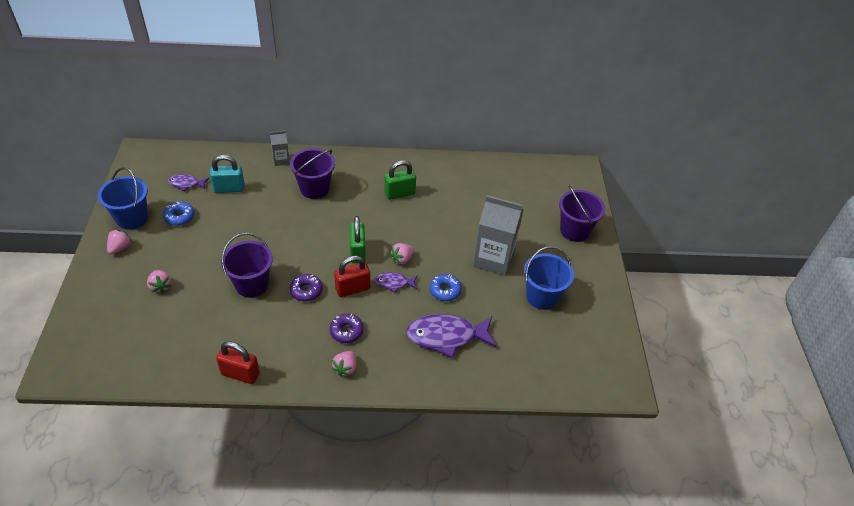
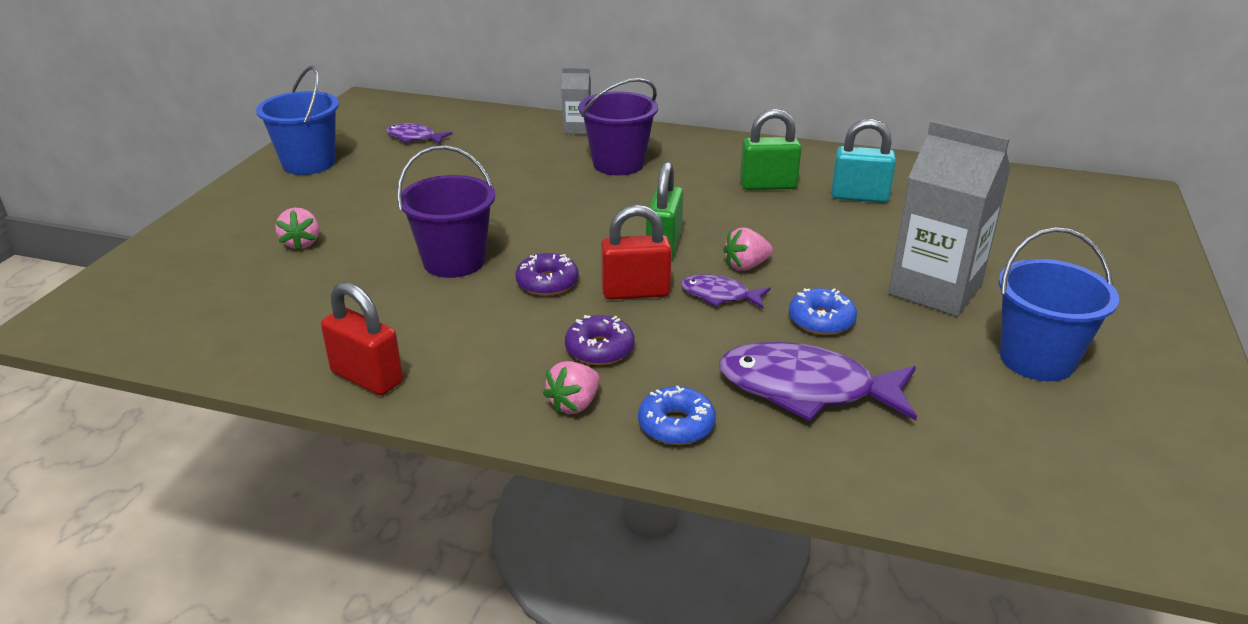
camera: 20 degrees right, 15 degrees down
pink strawberry [107,229,132,254] -> none
blue donut [163,202,194,226] -> blue donut moved to [638,386,716,445]
turquoise padlock [210,155,245,193] -> turquoise padlock moved to [832,119,896,203]
purple bucket [559,186,605,242] -> none

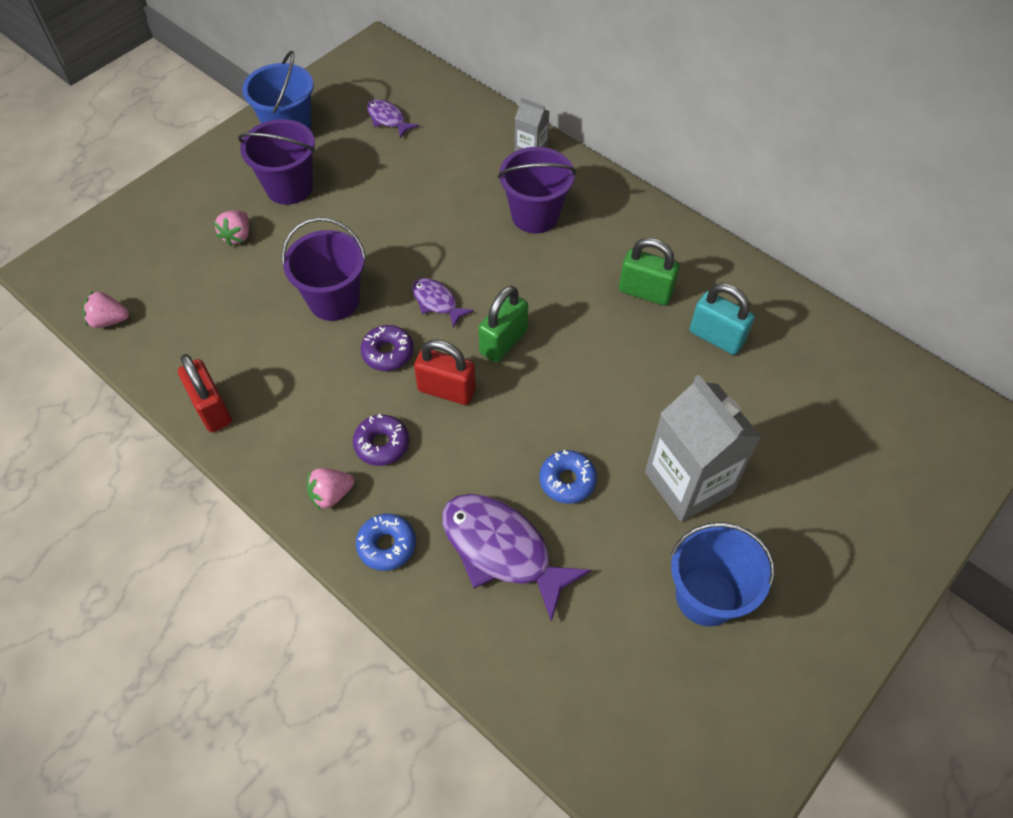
camera: 25 degrees right, 25 degrees up
purple fish [681,274,771,308] -> purple fish moved to [412,278,474,328]
pink strawberry [723,228,773,271] -> pink strawberry moved to [83,291,129,328]
none -> purple bucket [238,119,315,205]

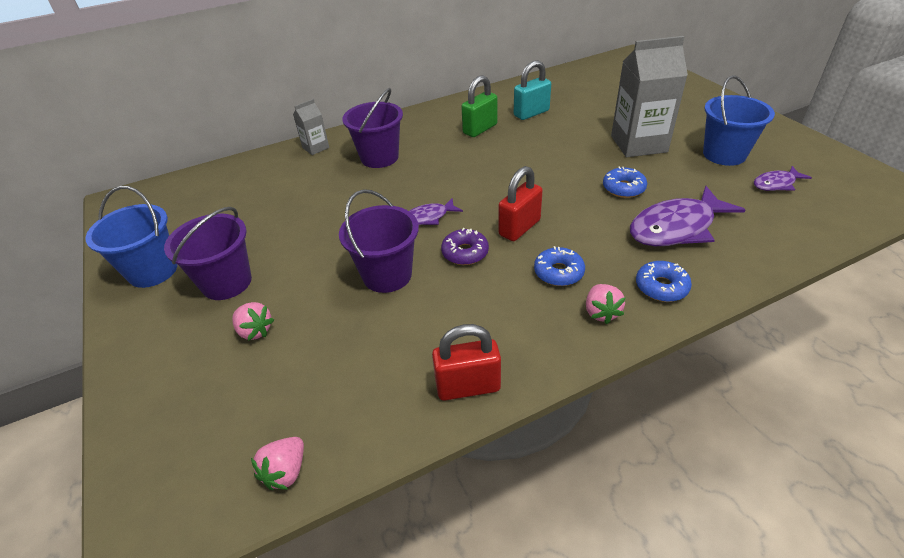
camera: 65 degrees left, 15 degrees down
purple donut [353,414,409,466] -> blue donut [534,246,585,286]
purple fish [367,99,419,138] -> purple fish moved to [754,166,812,191]
green padlock [478,286,528,362] -> none

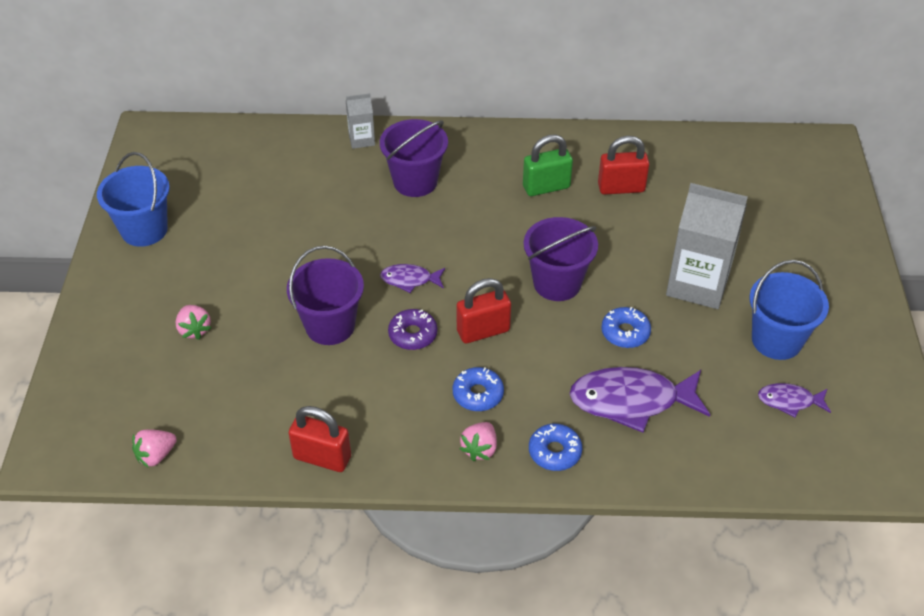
camera: 25 degrees right, 5 degrees up
purple bucket [164,207,252,300] -> purple bucket moved to [524,217,598,301]
turquoise padlock [514,60,551,120] -> red padlock [598,136,649,195]

